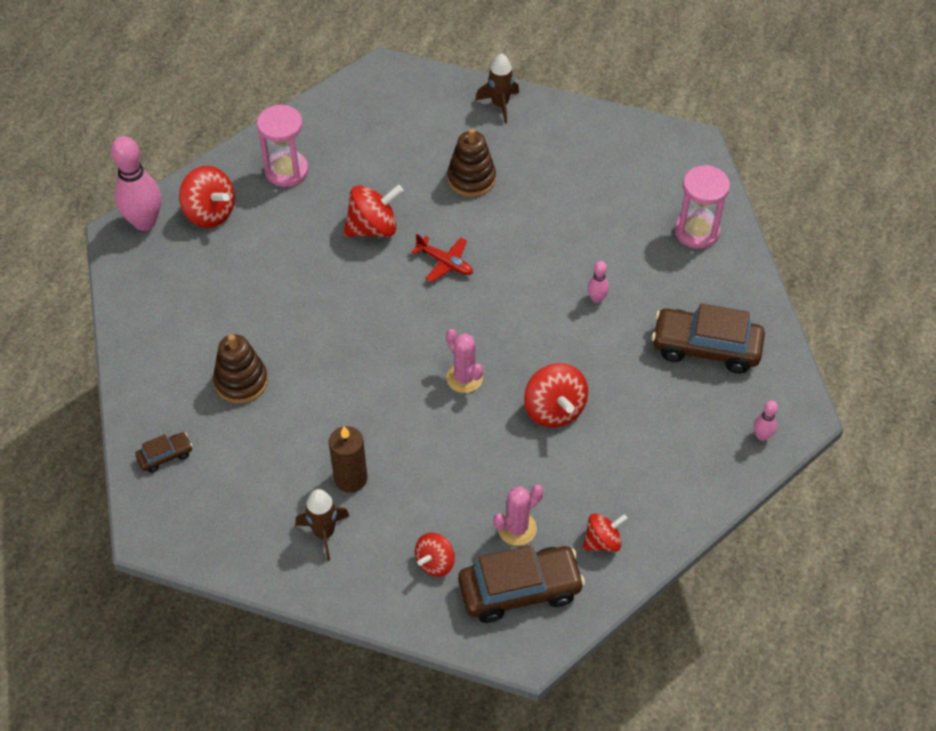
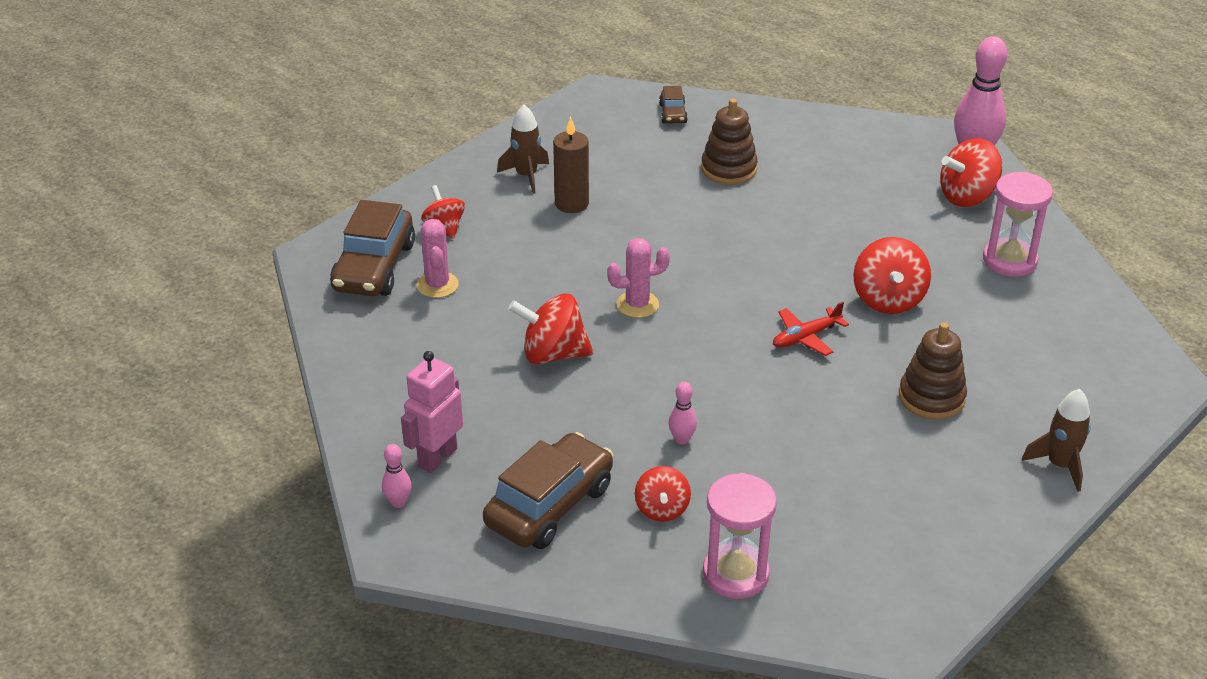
camera: 115 degrees right, 15 degrees down
red spinning top [583,513,628,552] -> red spinning top moved to [635,466,691,522]
none -> pink robot [401,351,463,473]

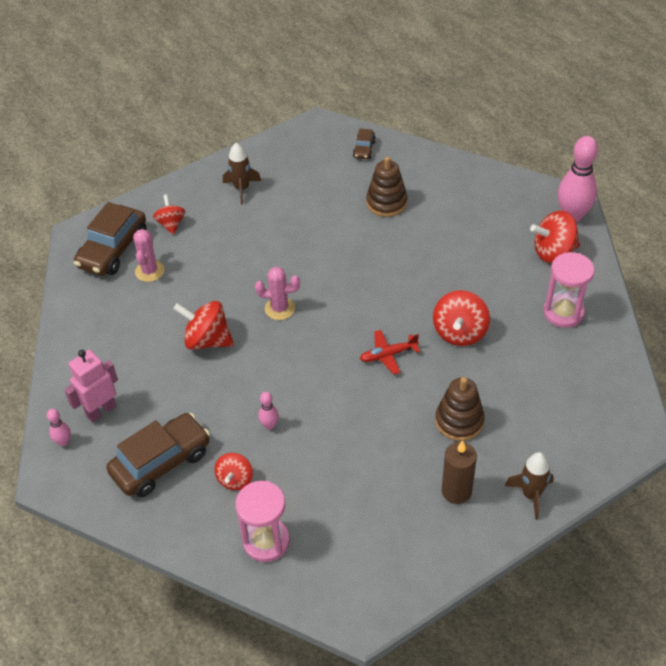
camera: 15 degrees right, 10 degrees up
brown candle [553,116,589,213] -> brown candle moved to [442,441,477,504]

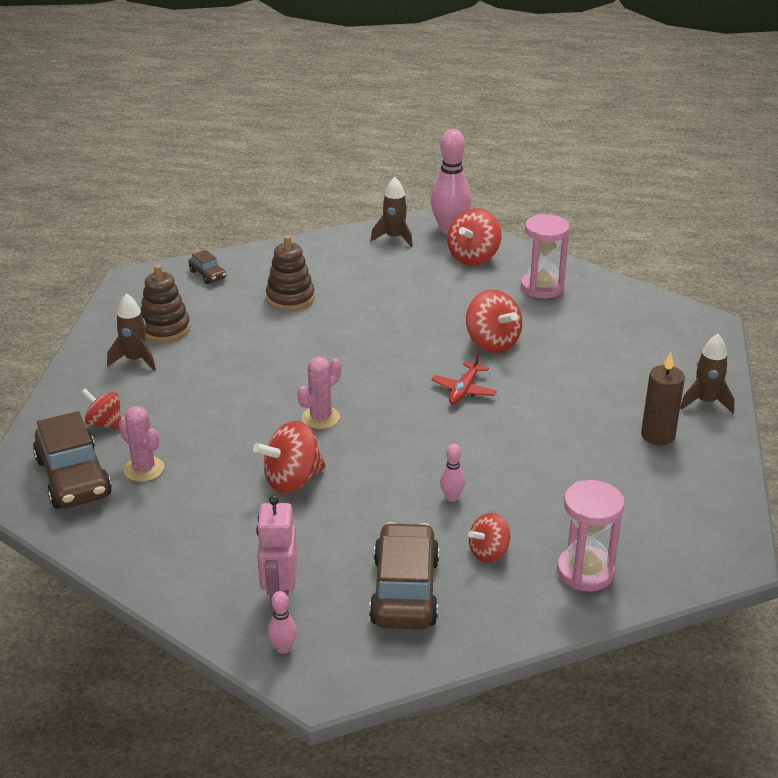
camera: 50 degrees left, 15 degrees down
red spinning top [215,453,253,490] -> red spinning top turned 90 degrees clockwise [468,513,510,563]
brown stacking toy [435,377,485,441] -> brown stacking toy moved to [141,265,190,343]
none -> brown rocket [371,177,413,247]

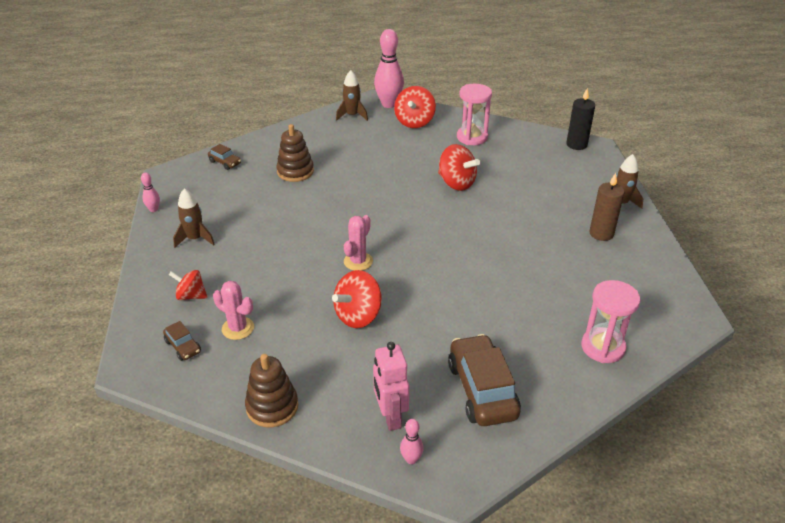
camera: 15 degrees left, 5 degrees up
brown car [33,411,112,509] -> brown car [163,321,201,361], size x0.48
brown stacking toy [141,265,190,343] -> brown stacking toy moved to [245,354,298,428]
red plane [431,352,497,404] -> none
pink bowling pin [440,444,465,502] -> pink bowling pin moved to [141,173,160,212]
red spinning top [468,513,510,563] -> none
none -> black candle [566,88,595,150]

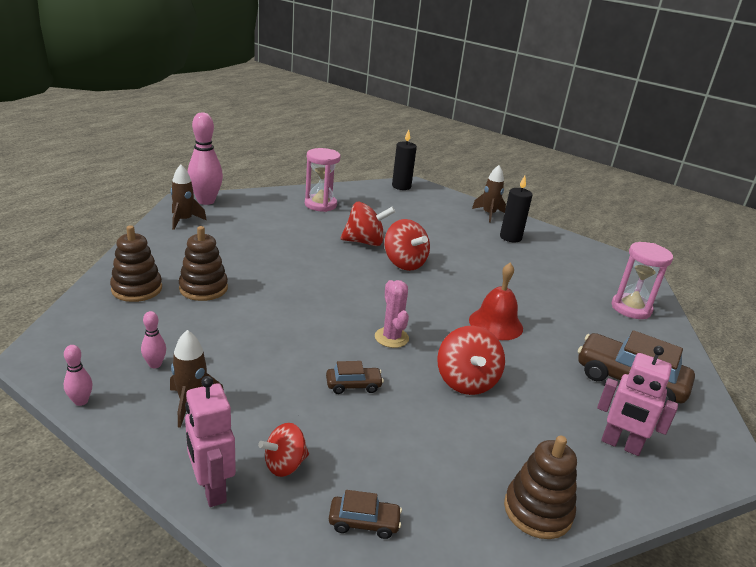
camera: 50 degrees left, 10 degrees down
brown car [208,144,241,170] -> brown car moved to [326,361,384,394]
pink cactus [213,281,254,340] -> none
red spinning top [394,86,436,128] -> red spinning top moved to [384,219,430,271]
pink bowling pin [400,419,424,464] -> pink bowling pin moved to [141,311,166,368]
brown candle [589,173,625,241] -> black candle [500,176,533,243]
none -> brown stacking toy [110,225,162,302]
none -> pink robot [185,376,236,507]
none -> red bell [469,263,523,340]

